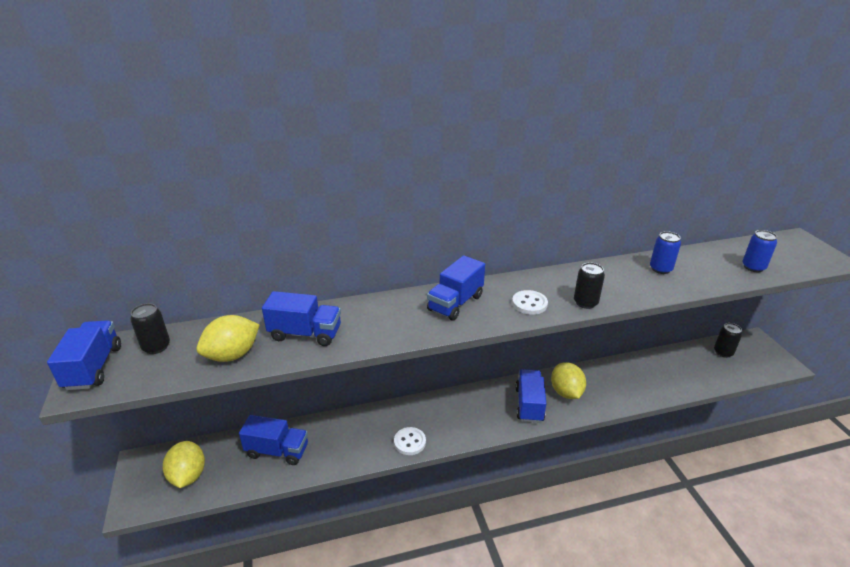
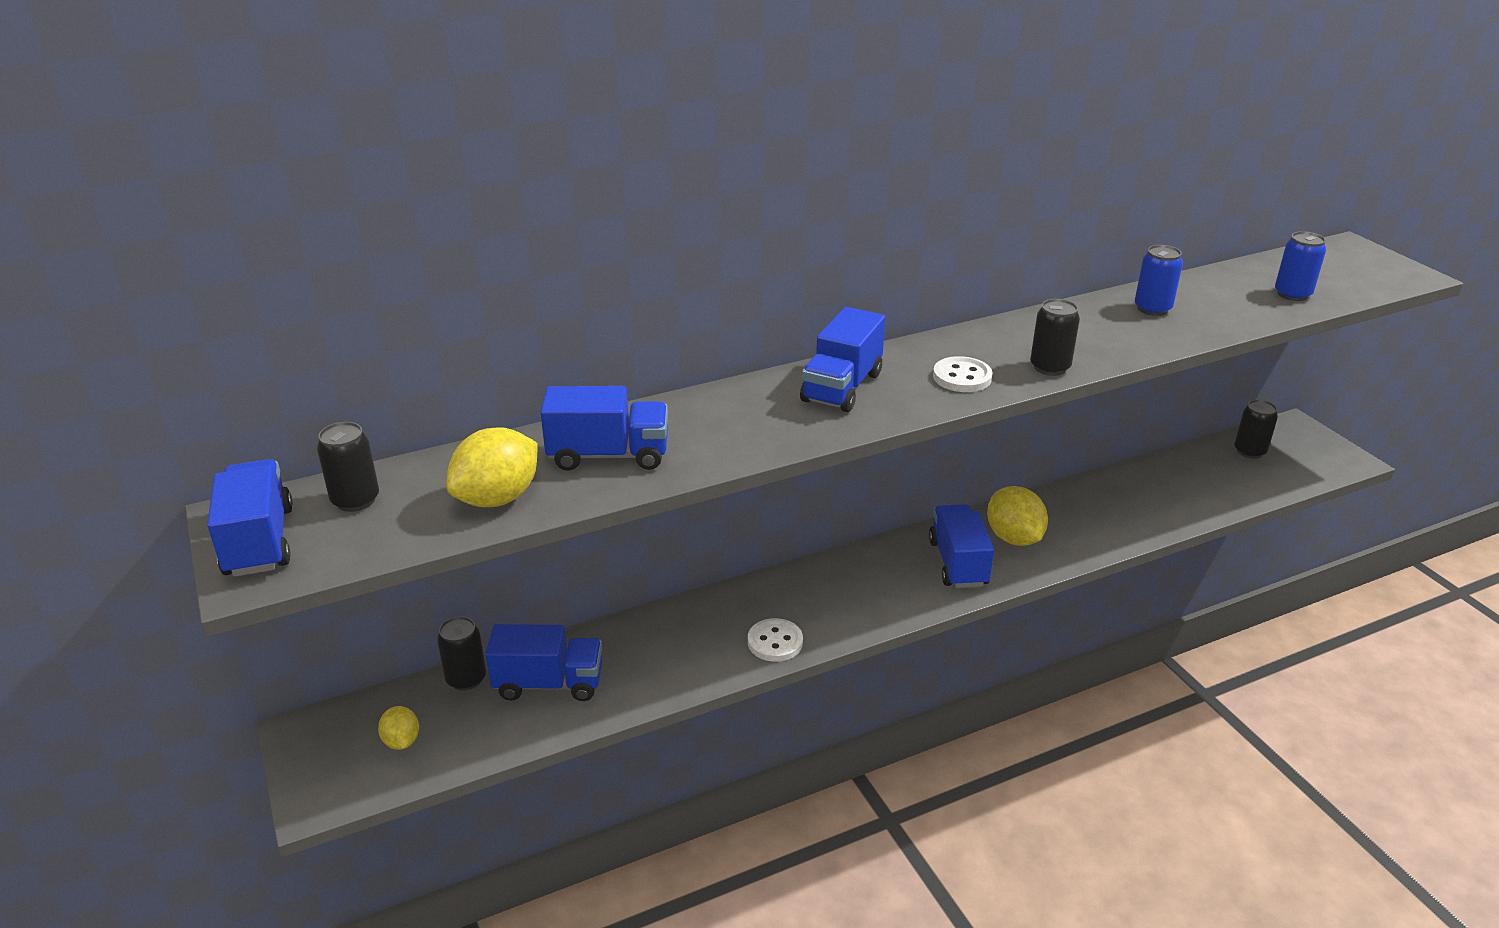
camera: 10 degrees left, 0 degrees up
yellow lemon [163,441,205,488] -> yellow lemon [378,706,419,750], size x0.57
none -> black can [437,616,486,691]

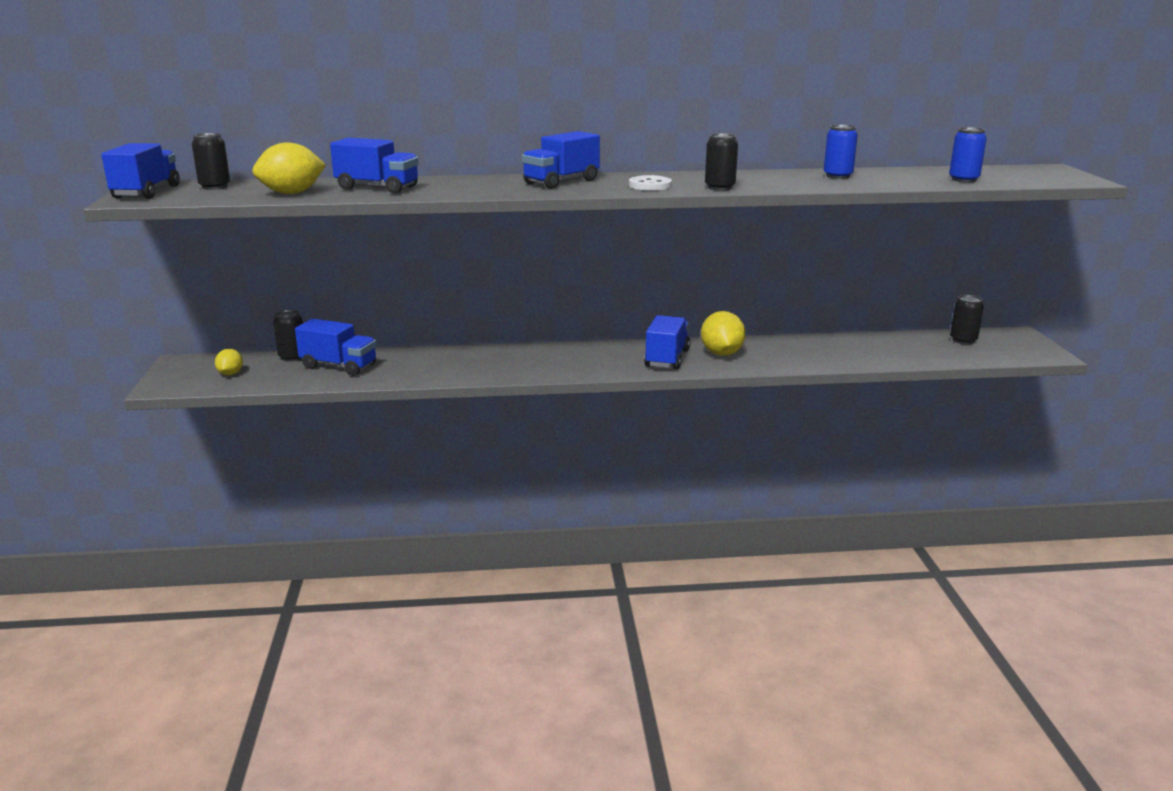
camera: 20 degrees right, 10 degrees down
white button [748,618,803,662] -> none

